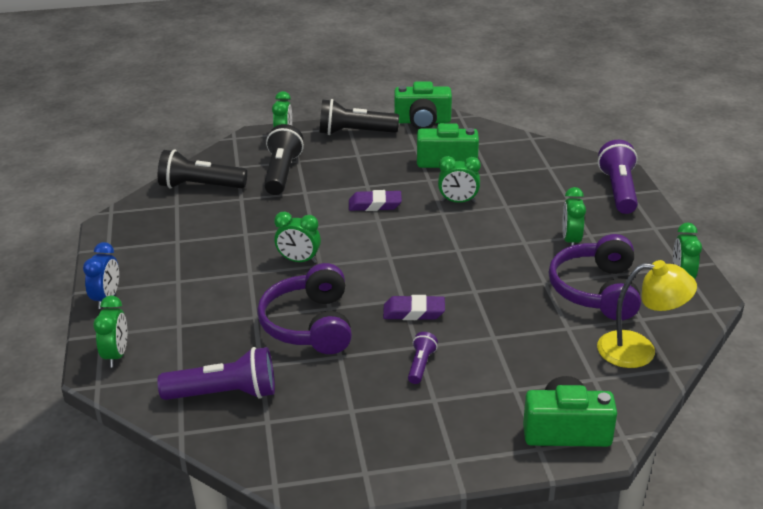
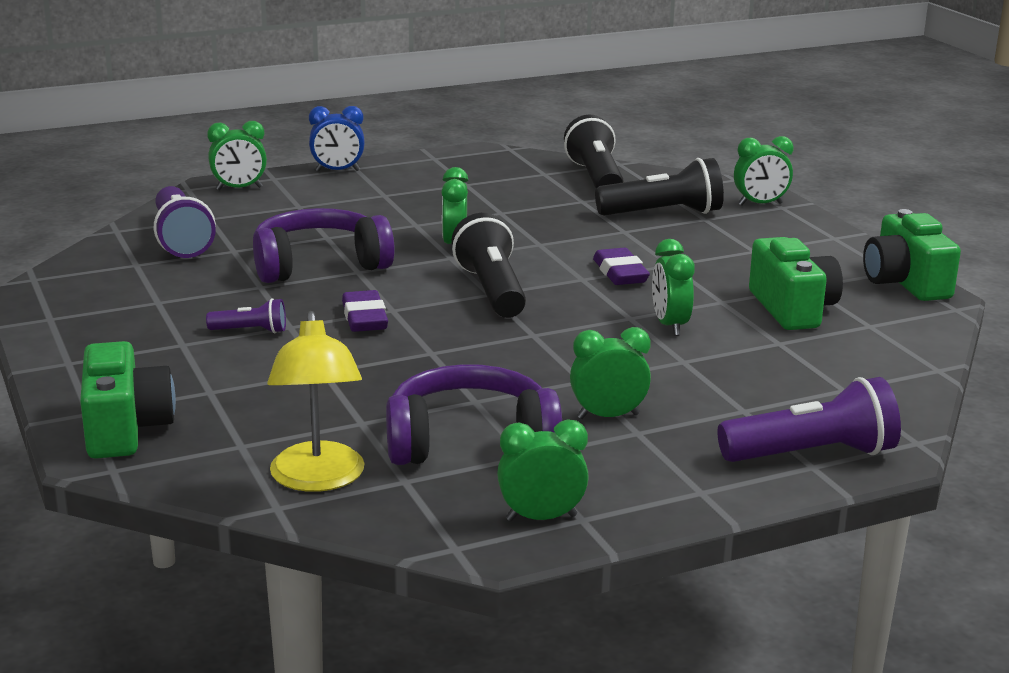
camera: 75 degrees right, 10 degrees down
black flashlight [320,99,399,135] -> black flashlight moved to [452,213,526,318]

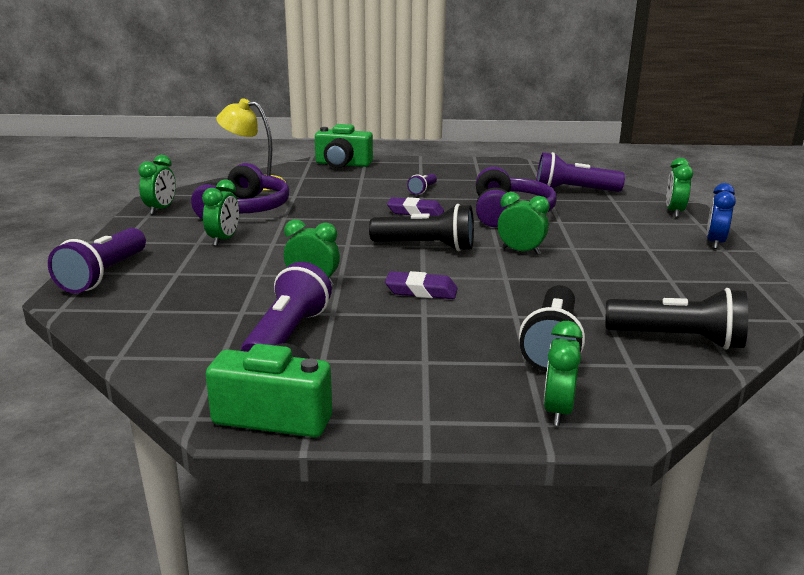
camera: 115 degrees right, 0 degrees up
green camera [749,237,843,330] -> purple flashlight [241,262,332,352]

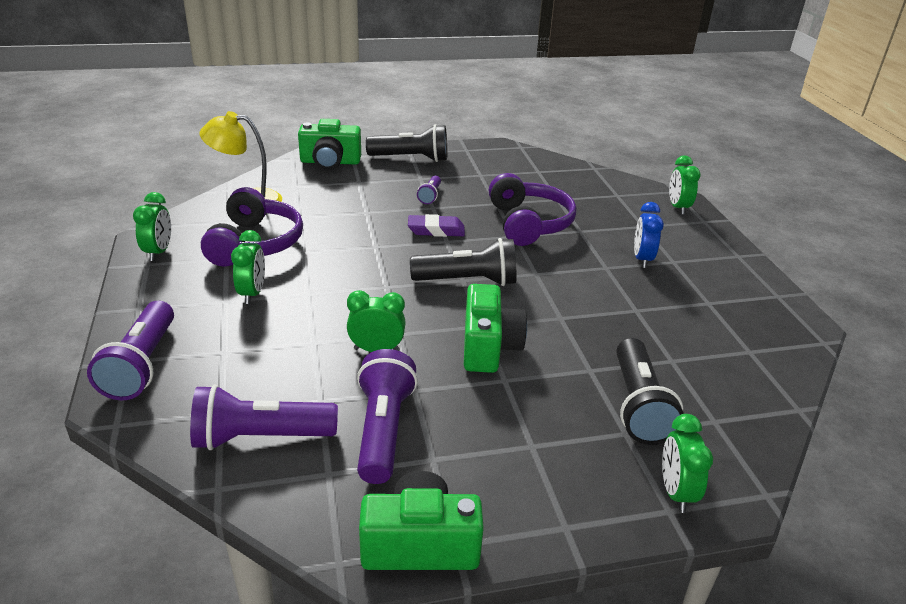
camera: 15 degrees left, 10 degrees up
purple eraser [385,271,457,299] -> green camera [464,284,527,373]
green clock [498,192,550,255] -> none
purple flashlight [536,152,625,192] -> purple flashlight moved to [190,385,338,450]
black flashlight [605,288,748,350] -> black flashlight moved to [366,124,447,162]
blue clock [706,183,736,249] -> blue clock moved to [634,202,664,268]

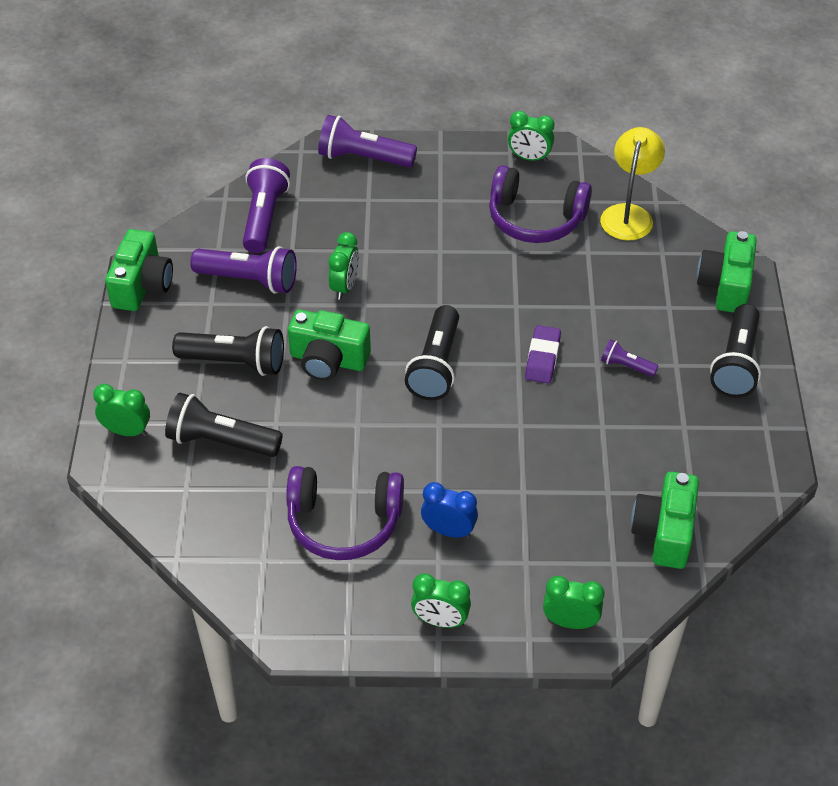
camera: 105 degrees right, 15 degrees up
green clock [231,230,265,304] -> green clock moved to [411,573,471,628]
purple headphones [489,173,577,246] -> purple headphones moved to [286,466,404,560]
none -> black flashlight [172,326,284,376]
none -> green camera [631,472,699,569]

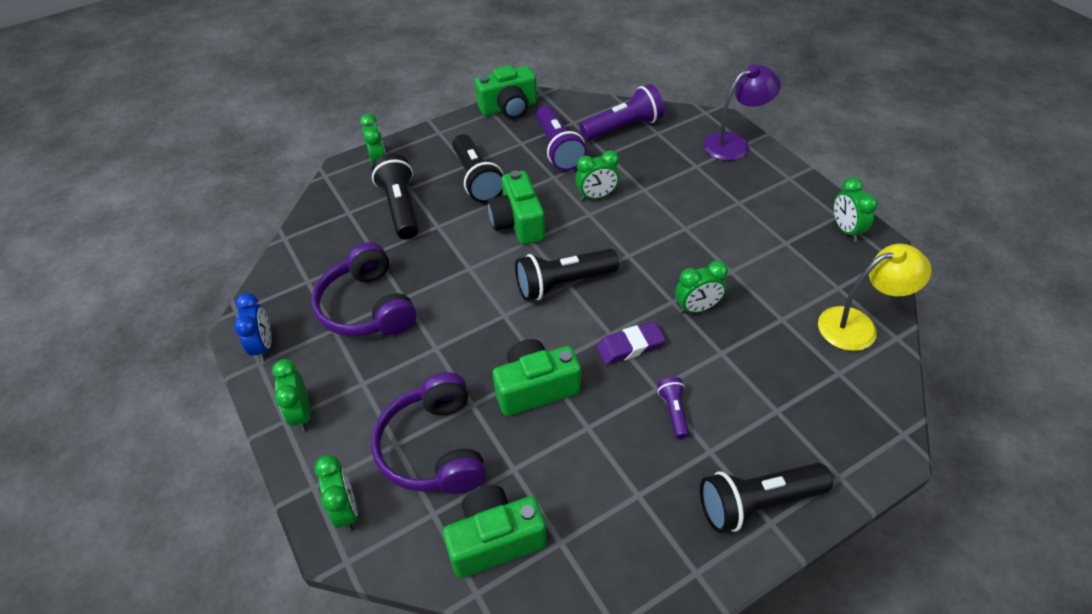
camera: 60 degrees right, 0 degrees up
purple flashlight [318,115,417,167] -> purple lamp [703,64,781,161]
blue clock [421,482,478,538] -> blue clock moved to [234,293,272,362]
purple headphones [489,165,592,243] -> purple headphones moved to [371,372,486,494]
green camera [697,231,757,313] -> green camera moved to [493,339,581,416]
none -> green clock [675,261,728,314]

